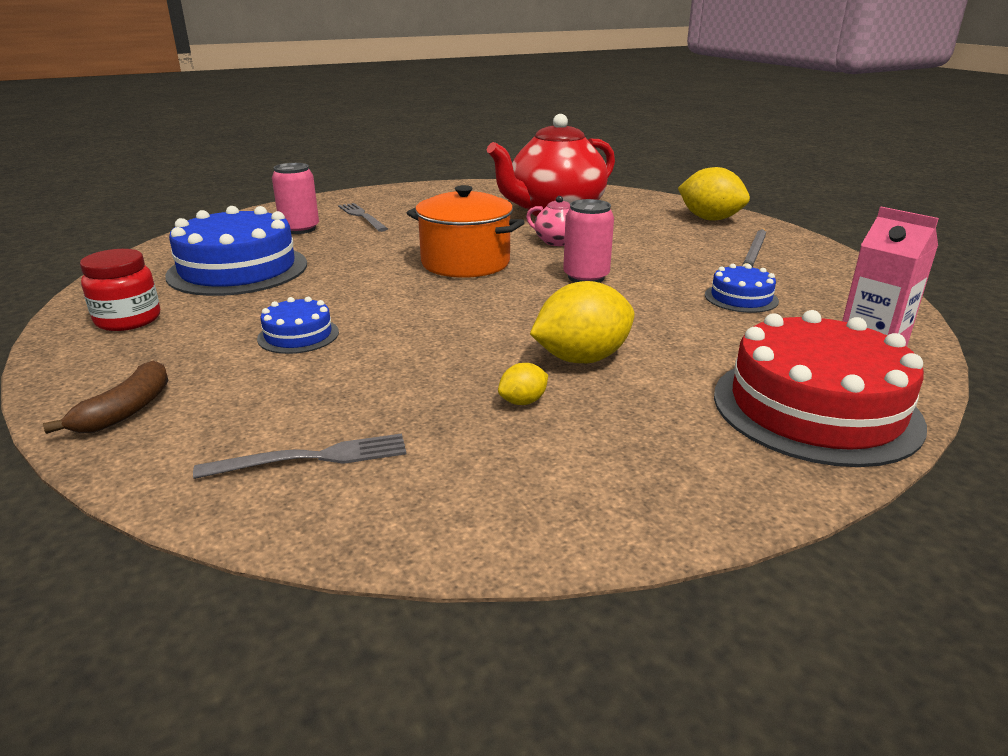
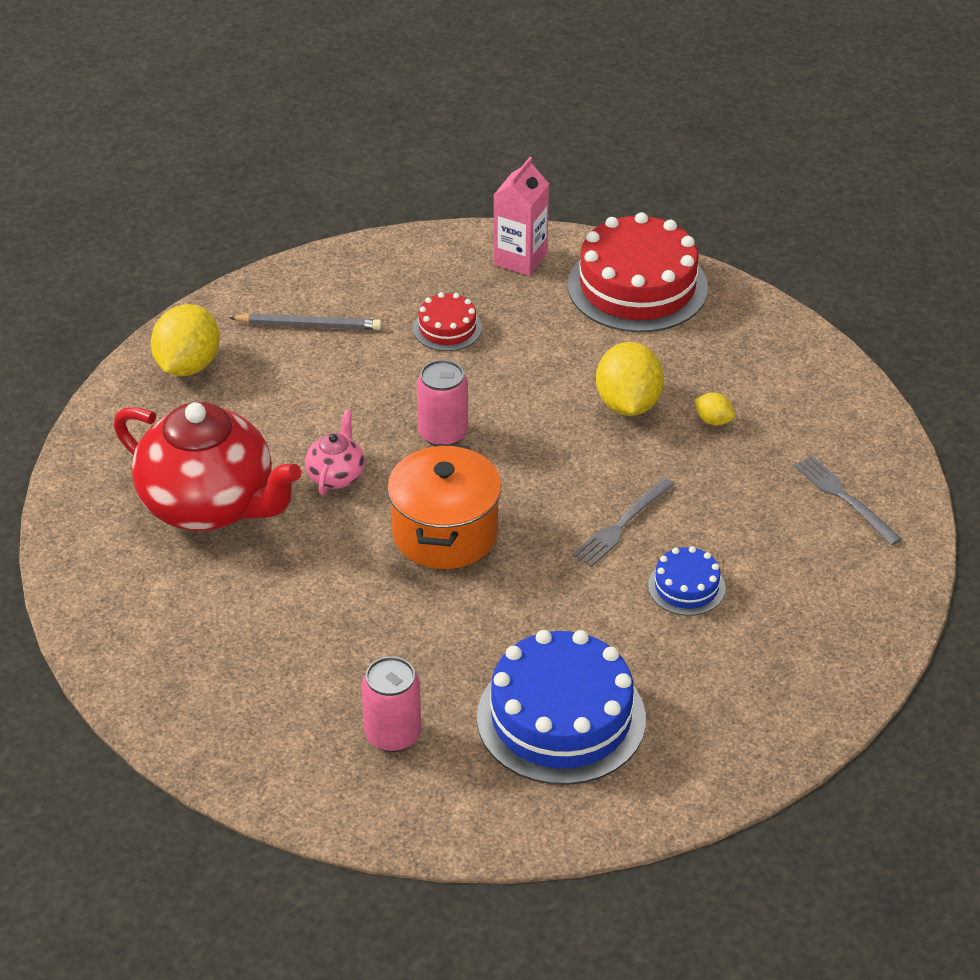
camera: 110 degrees left, 15 degrees up
brown banana [43,360,168,434] -> none
red jar [80,249,160,331] -> none
grey fork [338,203,388,232] -> grey fork moved to [572,478,675,567]
yellow lemon [530,281,635,363] -> yellow lemon turned 45 degrees clockwise [596,342,664,416]
blue cake [705,264,779,313] -> red cake [413,292,482,351]

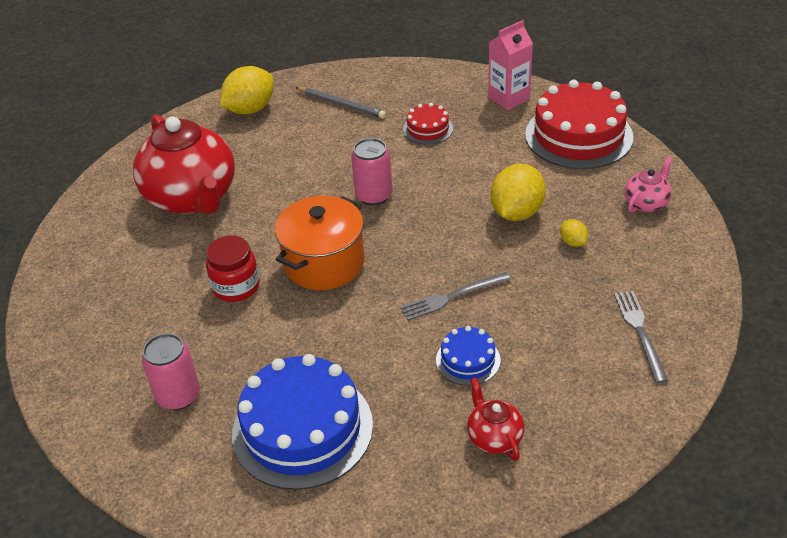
camera: 30 degrees right, 0 degrees up
pink teapot [305,410,365,495] -> pink teapot moved to [625,157,673,213]
none -> red jar [206,236,260,302]
none -> red teapot [467,377,524,461]

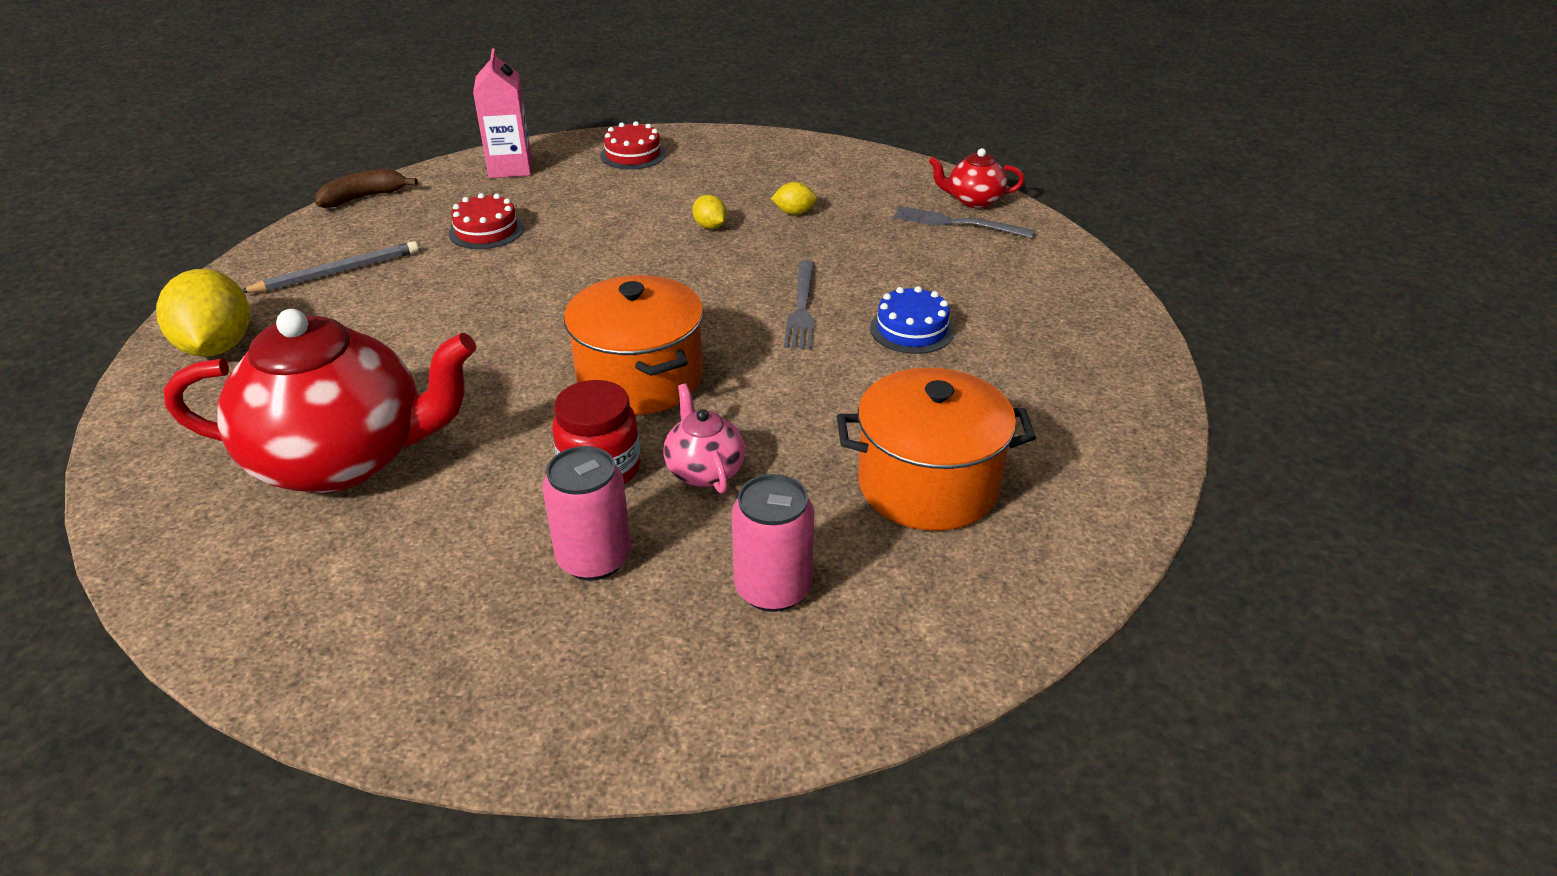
camera: 65 degrees left, 5 degrees down
blue cake [232,354,373,490] -> orange pot [837,368,1036,531]
pink can [351,138,392,205] -> pink can moved to [542,446,631,581]
red teapot [467,377,524,461] -> red teapot moved to [929,148,1025,208]
yellow lemon [491,164,546,221] -> yellow lemon [692,195,727,229], size x0.47
red cake [525,80,633,169] -> red cake [600,121,666,170], size x0.48
pink teapot [625,157,673,213] -> pink teapot moved to [663,384,745,494]
none -> brown banana [315,169,418,208]

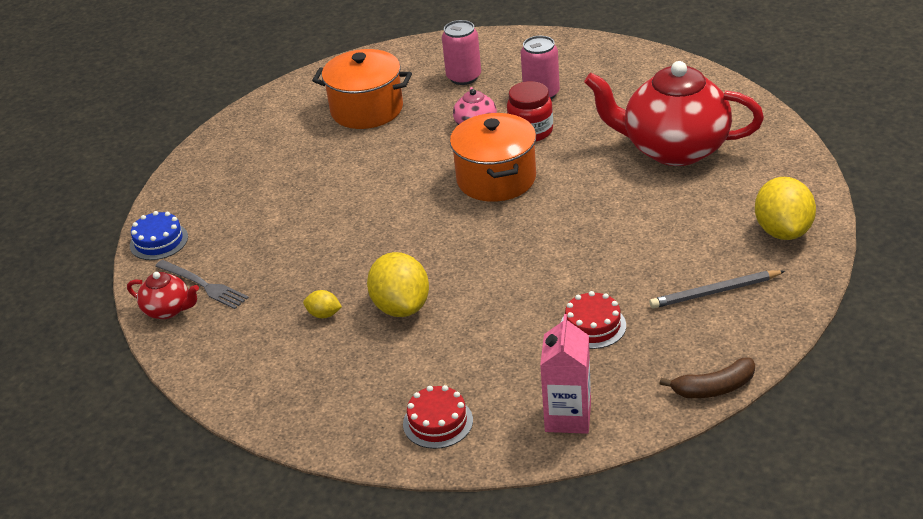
camera: 160 degrees left, 0 degrees up
yellow lemon [692,195,727,229] -> yellow lemon [367,252,429,317], size x2.13
grey fork [784,260,815,349] -> none
blue cake [870,286,954,354] -> blue cake moved to [130,211,188,260]

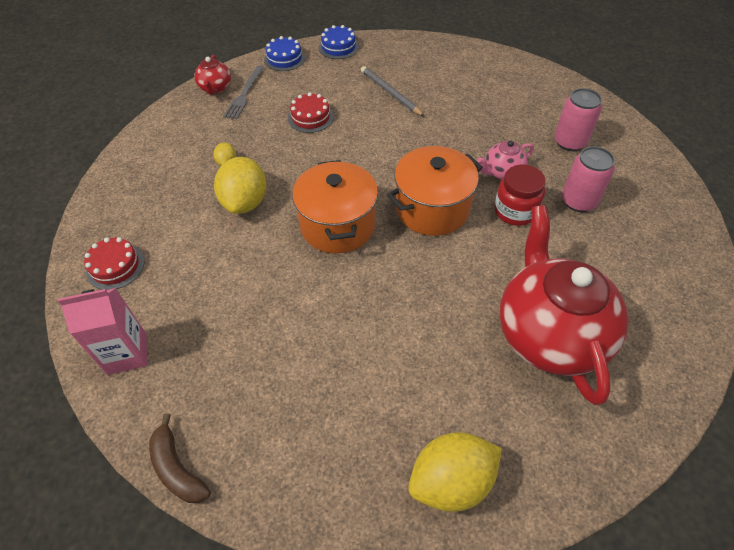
camera: 65 degrees right, 15 degrees up
orange pot [312,49,412,129] -> orange pot moved to [292,160,378,253]
yellow lemon [367,252,429,317] -> yellow lemon turned 45 degrees counterclockwise [214,157,267,214]
red cake [561,291,626,349] -> red cake moved to [288,92,334,133]
grey pencil [649,270,785,309] -> grey pencil moved to [361,66,425,117]
none -> blue cake [319,25,359,59]

